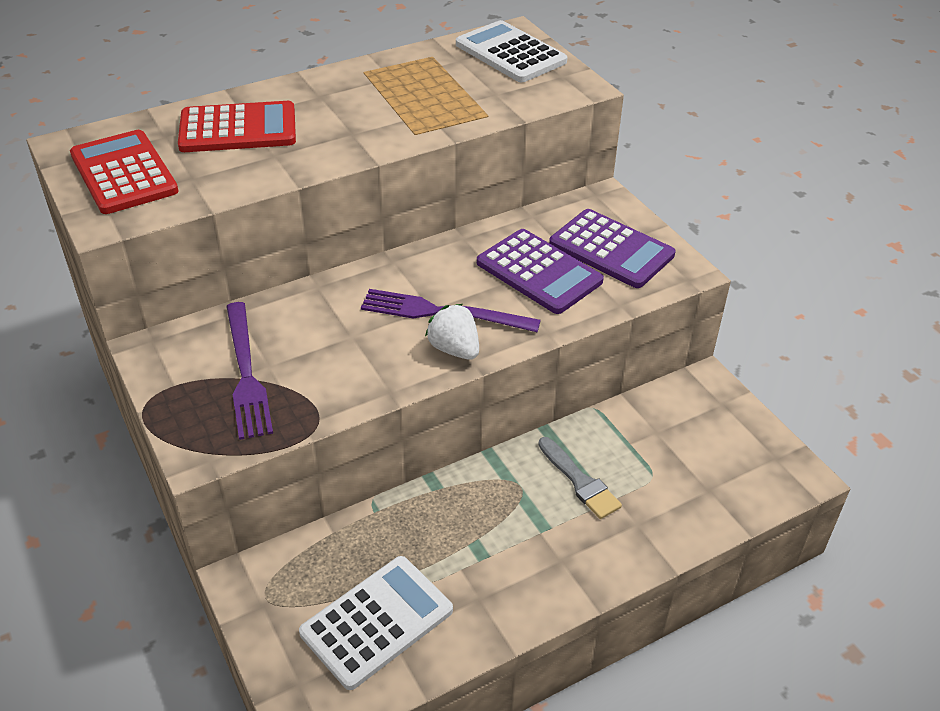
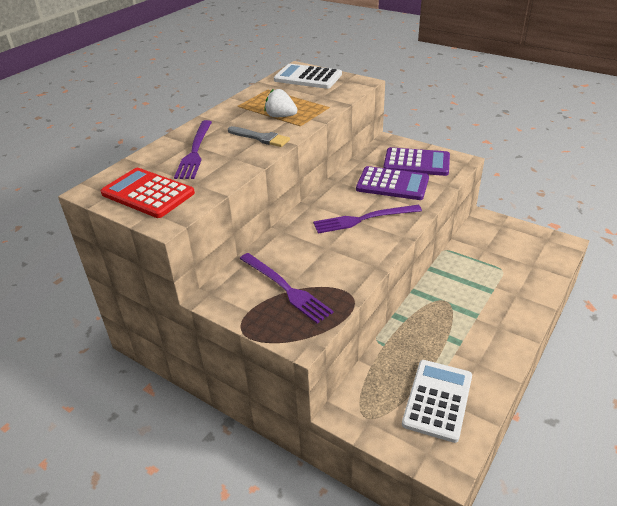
camera: 25 degrees left, 5 degrees down
red calculator [178,101,296,152] -> purple fork [174,120,212,179]
white strawberry [425,304,479,360] -> white strawberry moved to [264,89,298,117]
grey brush [538,437,622,519] -> grey brush moved to [228,126,290,147]

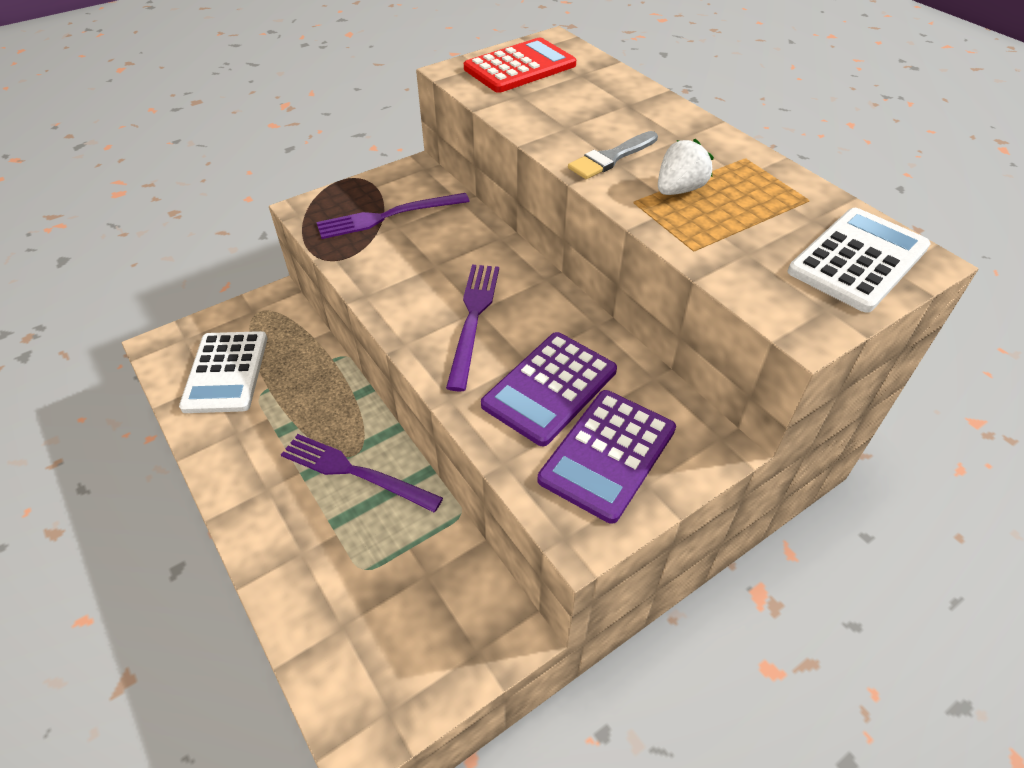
camera: 110 degrees right, 10 degrees up
purple fork [174,120,212,179] -> purple fork moved to [281,434,443,512]
white calculator [402,360,472,443] -> white calculator turned 45 degrees clockwise [179,331,267,413]

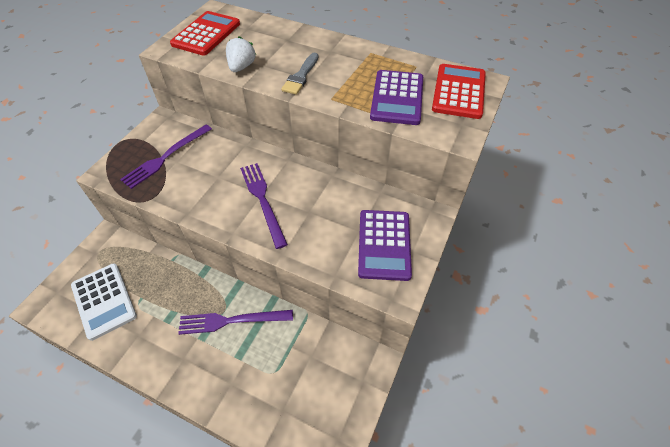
camera: 30 degrees left, 5 degrees up
purple calculator [481,332,617,446] -> purple calculator moved to [370,70,423,125]
white strawberry [658,139,714,195] -> white strawberry moved to [226,36,256,72]
white calculator [788,208,931,313] -> red calculator [432,64,486,119]

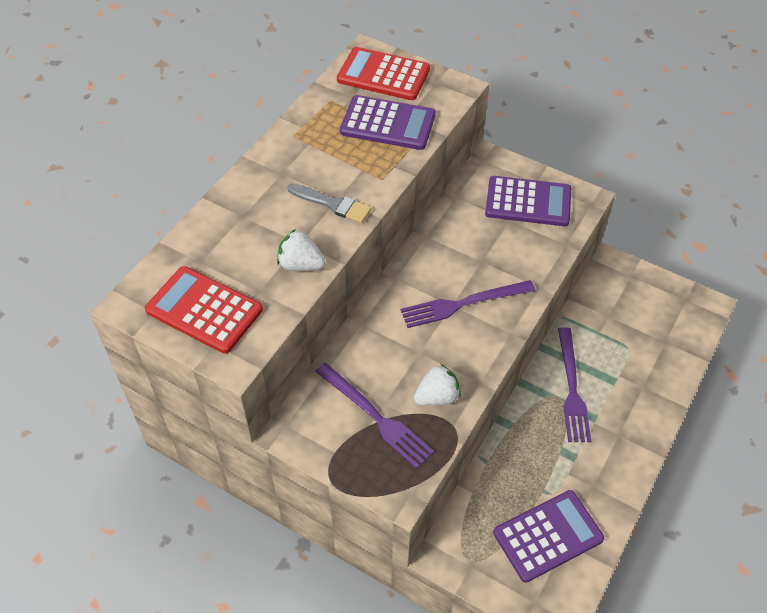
camera: 85 degrees left, 0 degrees up
white calculator [71,263,137,341] -> purple calculator [493,490,604,583]
none -> white strawberry [414,364,461,406]

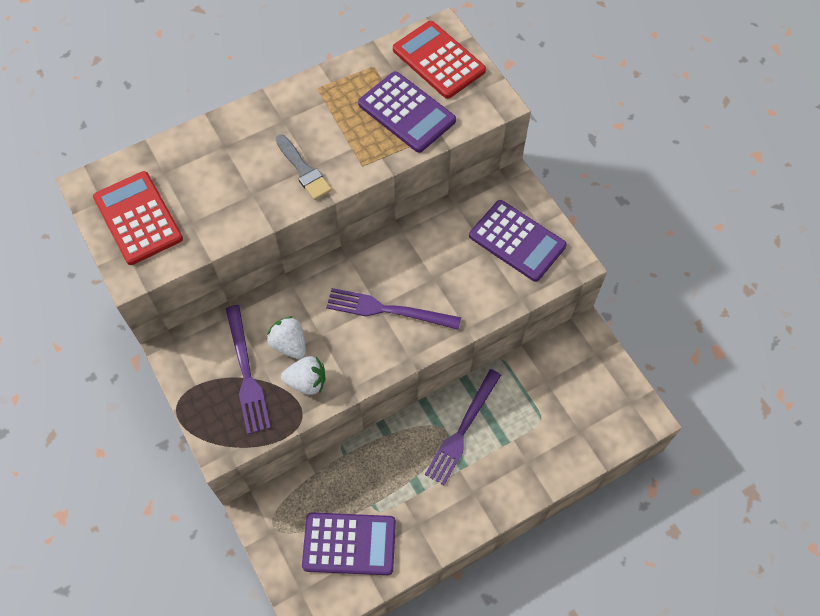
camera: 30 degrees right, 10 degrees up
white strawberry [277,229,325,271] -> white strawberry moved to [267,316,306,359]

